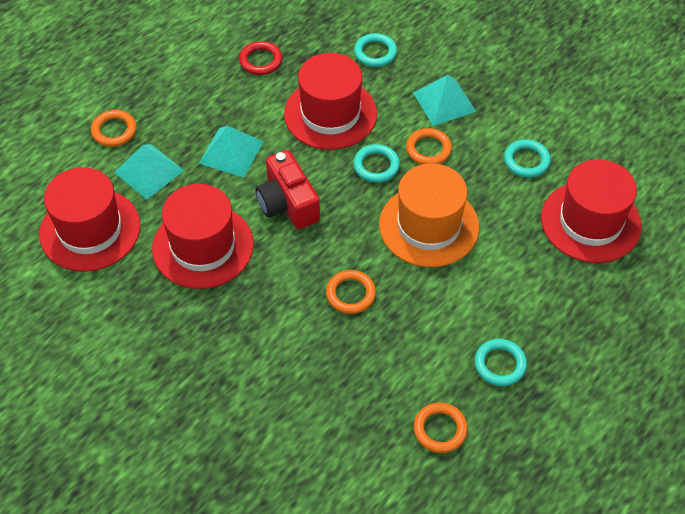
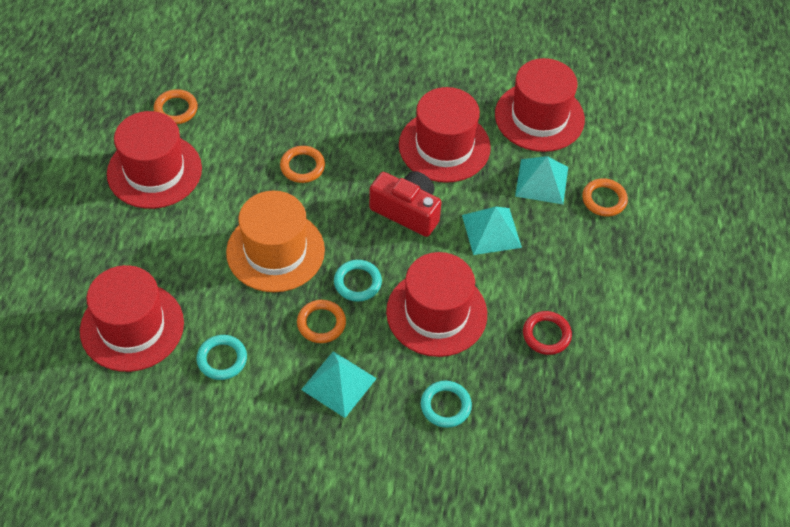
camera: 145 degrees right, 0 degrees up
turquoise ring [475,339,527,386] -> red hat [107,111,202,209]

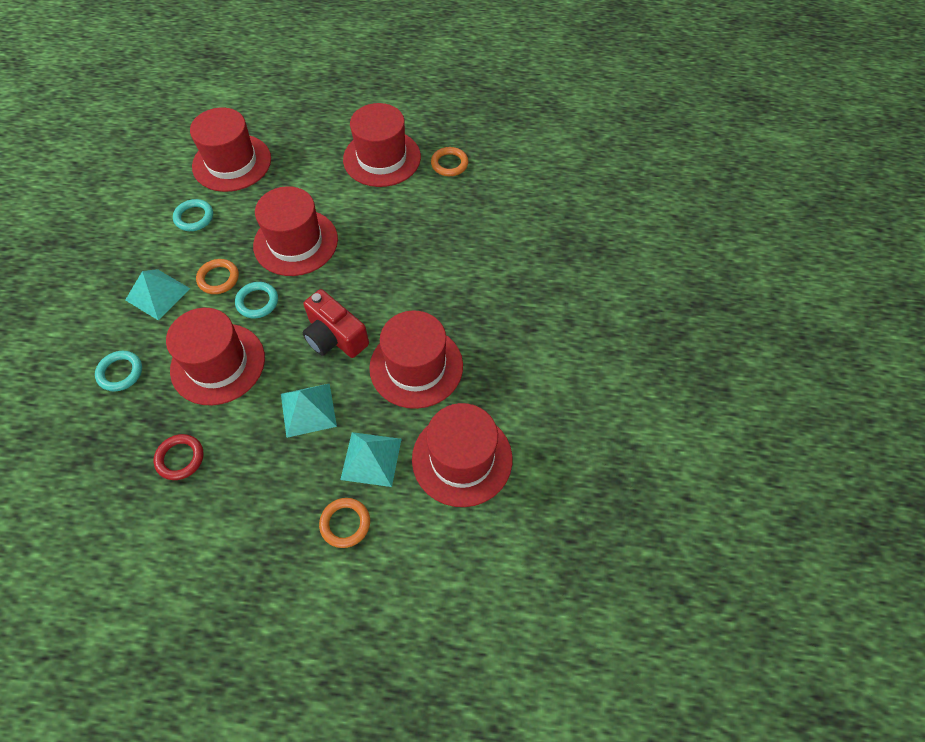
camera: 90 degrees right, 5 degrees up
orange hat [226,191,325,292] -> red hat [253,186,338,276]
orange ring [280,146,325,183] -> none
red camera [369,171,441,237] -> red camera turned 105 degrees clockwise [302,289,369,358]

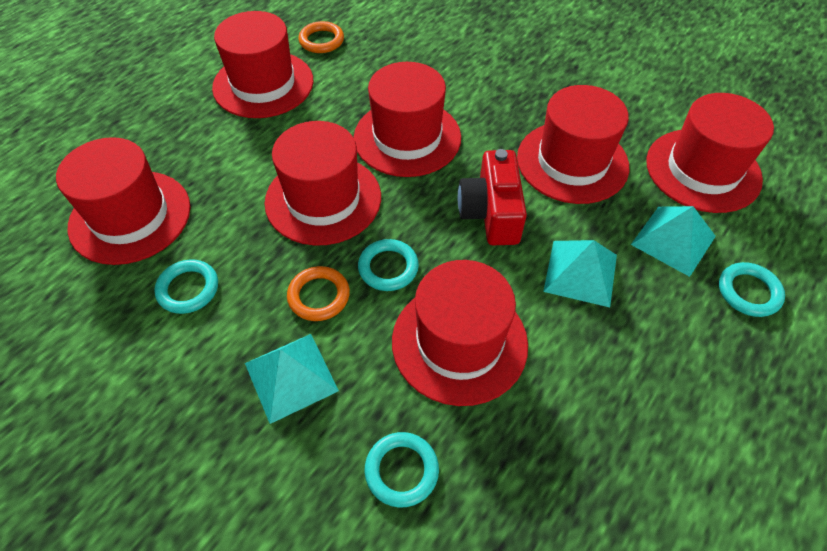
camera: 60 degrees left, 5 degrees down
red ring [154,434,204,480] -> none
red camera [302,289,369,358] -> red camera turned 105 degrees clockwise [457,149,527,245]
orange ring [319,498,370,548] -> turquoise ring [719,262,785,317]
none -> red hat [354,62,461,177]

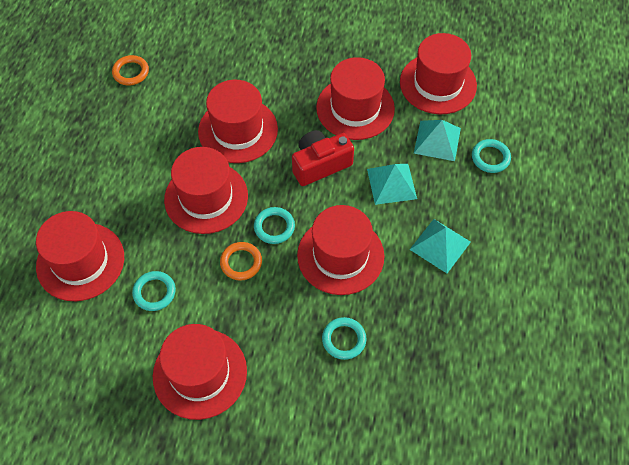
camera: 25 degrees left, 5 degrees up
red hat [212,11,314,118] -> red hat moved to [153,324,247,420]
turquoise pyramid [245,334,339,424] -> turquoise pyramid moved to [409,219,471,273]
red camera [457,149,527,245] -> red camera turned 90 degrees clockwise [292,130,354,186]

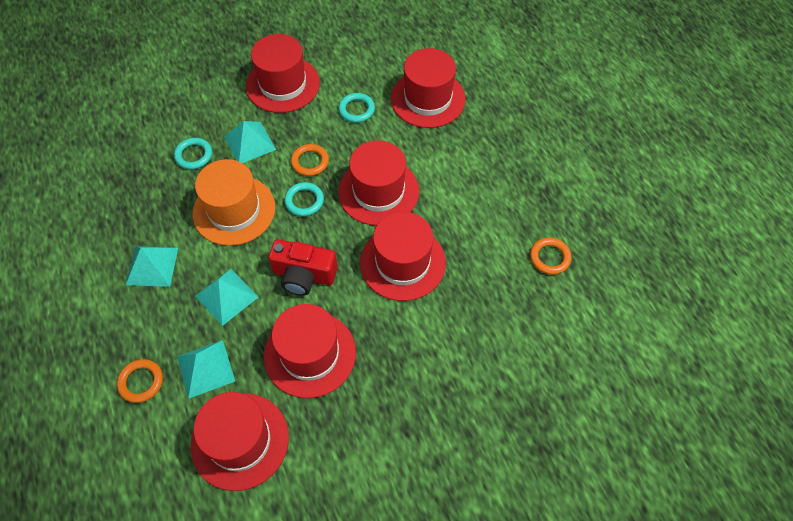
camera: 145 degrees right, 0 degrees up
red camera [292,130,354,186] -> red camera turned 75 degrees clockwise [268,239,338,296]
red hat [297,205,384,295] -> orange hat [193,159,275,246]
turquoise ring [472,139,511,173] -> orange ring [117,359,163,403]
none -> turquoise pyramid [224,121,276,163]

